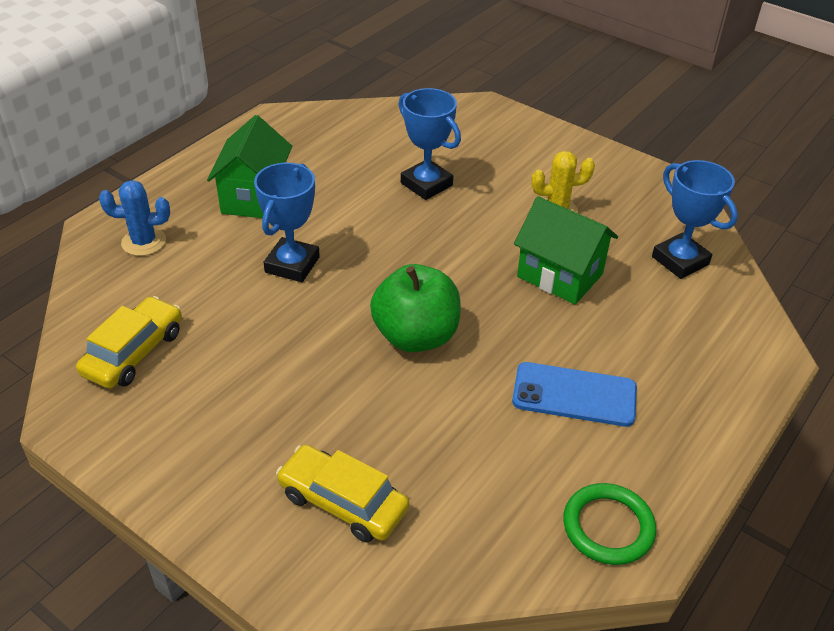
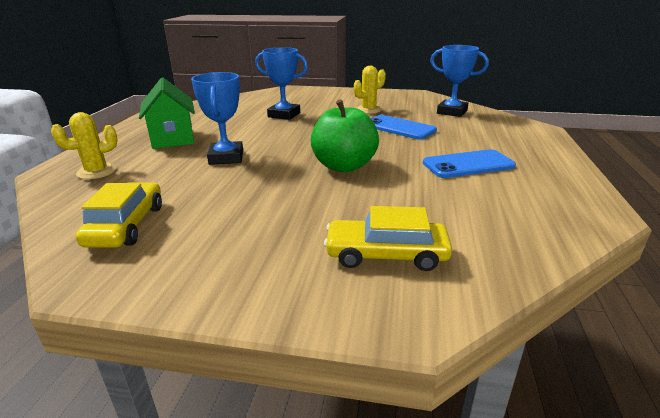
camera: 25 degrees left, 15 degrees down
blue cactus [99,180,170,256] -> yellow cactus [51,112,118,179]
green house [514,196,618,305] -> blue phone [371,115,437,140]
green ring [563,483,656,565] -> none

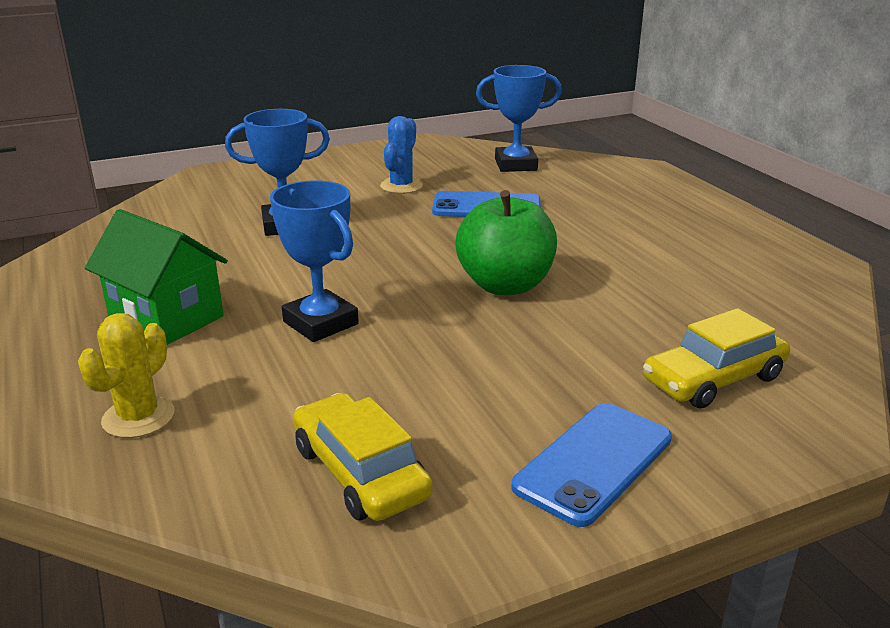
camera: 35 degrees left, 0 degrees up
yellow cactus [354,66,386,114] -> blue cactus [380,116,423,194]
blue phone [423,149,516,178] -> blue phone moved to [511,403,672,527]

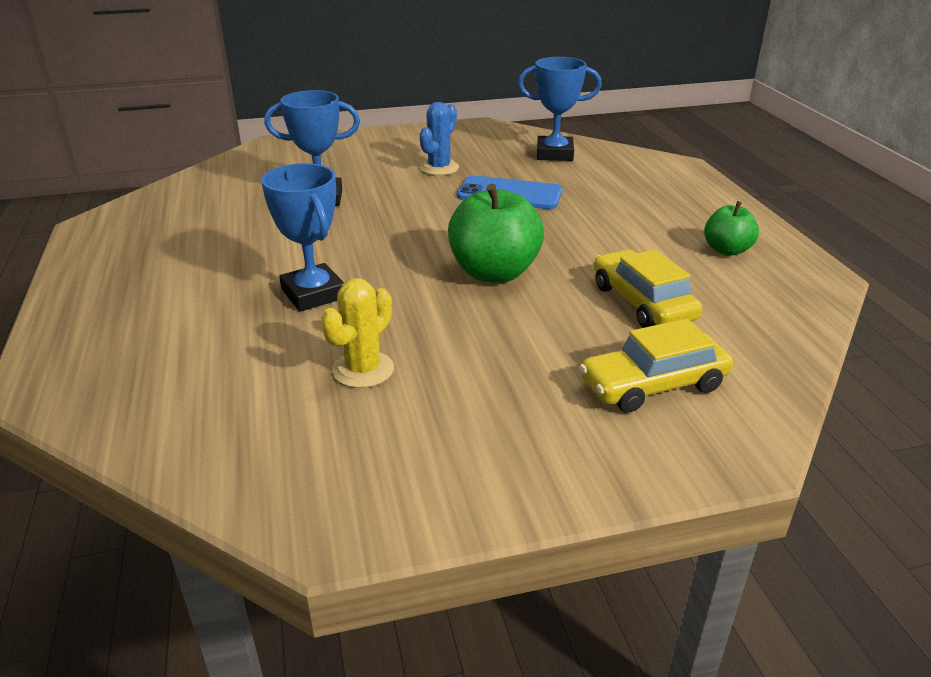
camera: 10 degrees right, 5 degrees up
yellow cactus [78,313,175,438] -> yellow cactus moved to [321,278,394,388]
green house [85,209,228,345] -> none
yellow car [293,393,432,521] -> yellow car moved to [594,249,702,328]
blue phone [511,403,672,527] -> none
none -> green apple [704,201,759,256]

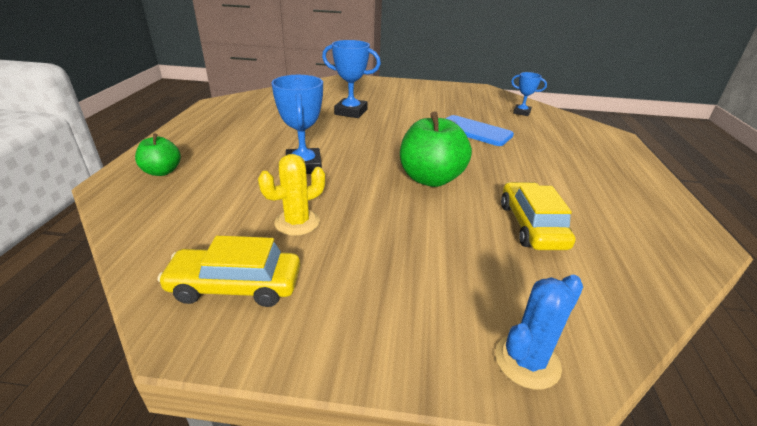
camera: 20 degrees right, 0 degrees up
blue cactus [420,102,459,175] -> blue cactus moved to [495,275,583,389]
blue trophy [518,57,602,161] -> blue trophy [511,72,547,116], size x0.60
yellow car [580,318,733,413] -> yellow car moved to [157,235,300,307]
green apple [704,201,759,256] -> green apple moved to [135,133,181,176]

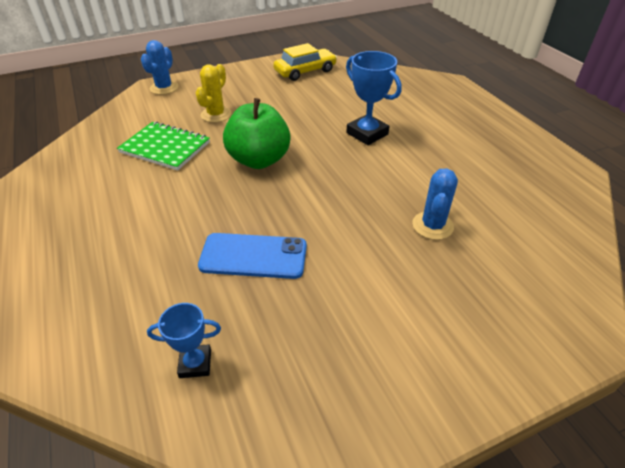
camera: 150 degrees right, 10 degrees up
green apple [135,133,181,176] -> none
yellow cactus [258,154,325,236] -> yellow cactus moved to [195,64,231,123]
blue trophy [322,40,381,118] -> blue cactus [413,168,458,240]
yellow car [501,182,575,250] -> green notebook [117,122,210,171]

